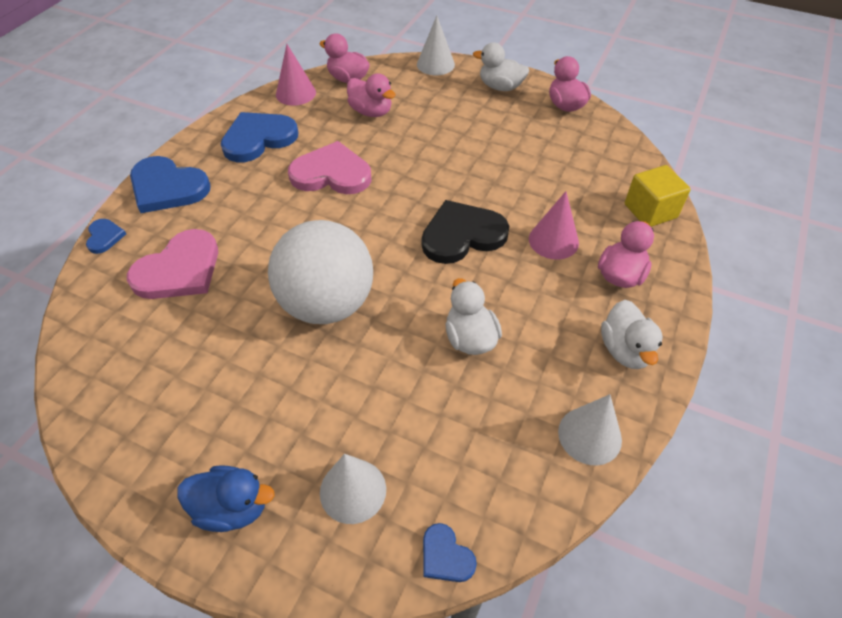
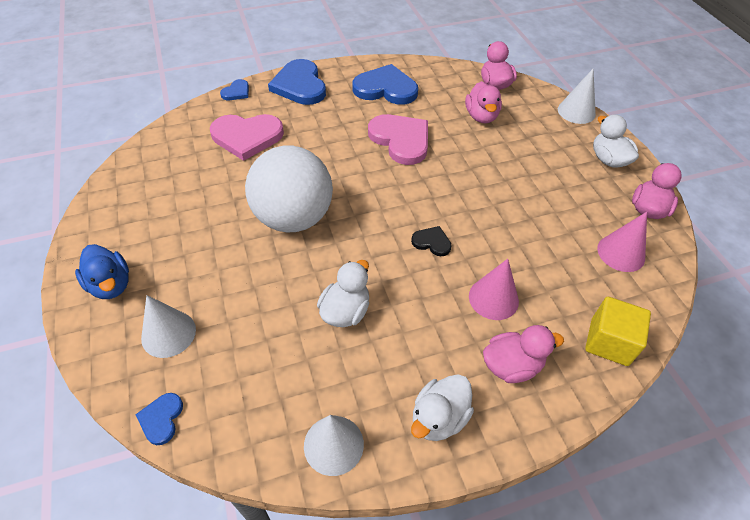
camera: 45 degrees right, 0 degrees up
pink cone [276,44,316,106] -> pink cone moved to [597,212,647,272]
black heart [422,200,509,264] -> black heart [411,226,452,256], size x0.49

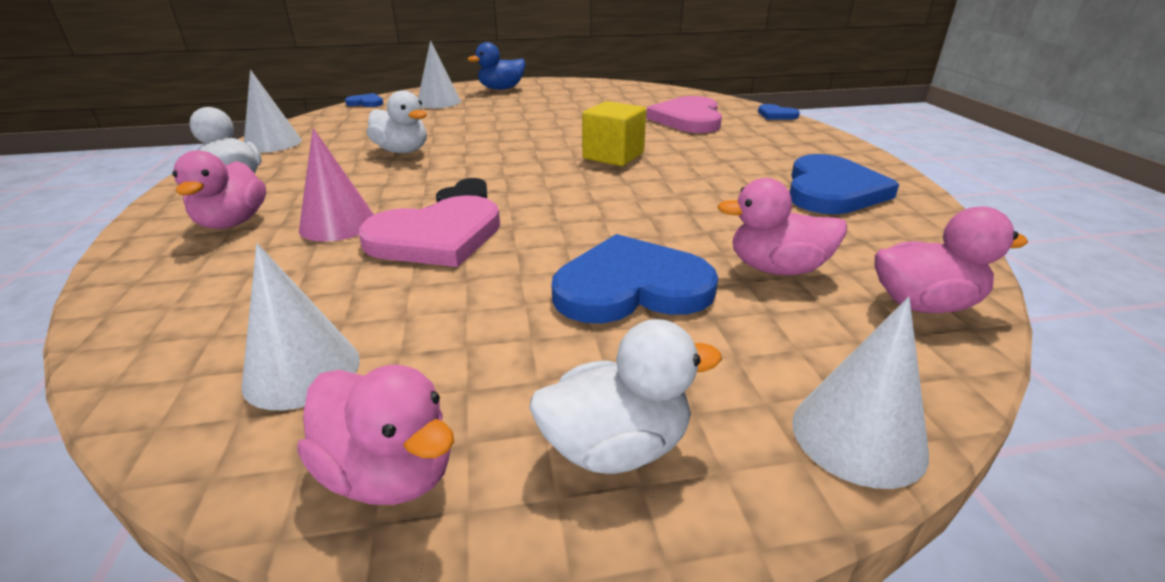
camera: 100 degrees right, 20 degrees down
white ball [245,146,333,232] -> none
blue heart [268,59,326,105] -> blue heart moved to [552,234,718,323]
pink heart [368,114,428,165] -> pink heart moved to [359,195,500,267]
yellow cube [585,297,651,366] -> yellow cube moved to [582,101,646,166]
pink cone [597,212,647,272] -> white cone [241,243,360,410]

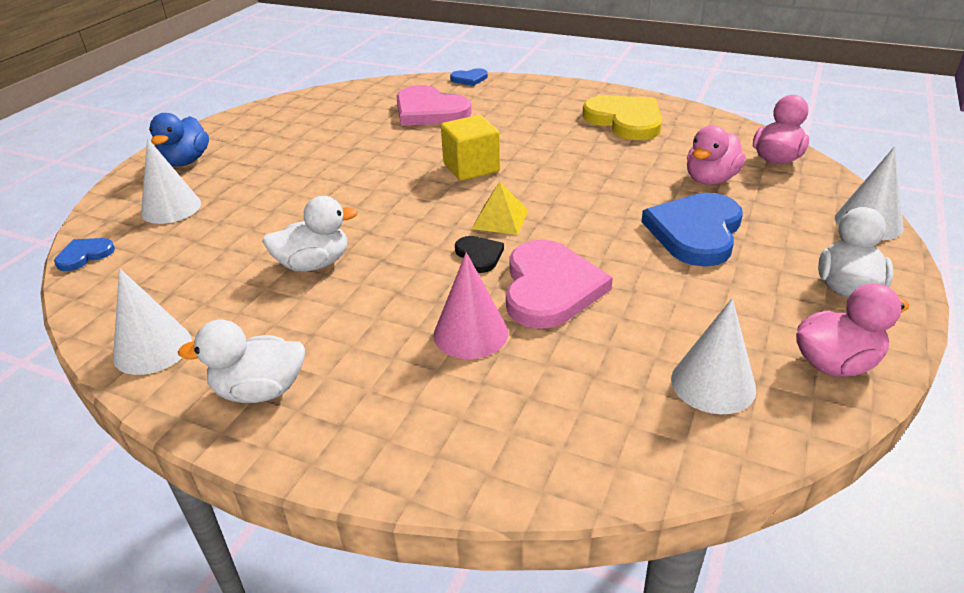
camera: 55 degrees left, 5 degrees up
pink duck [172,150,266,229] -> none
blue heart [789,154,899,214] -> yellow heart [582,95,662,140]
none -> yellow pyramid [472,182,528,235]

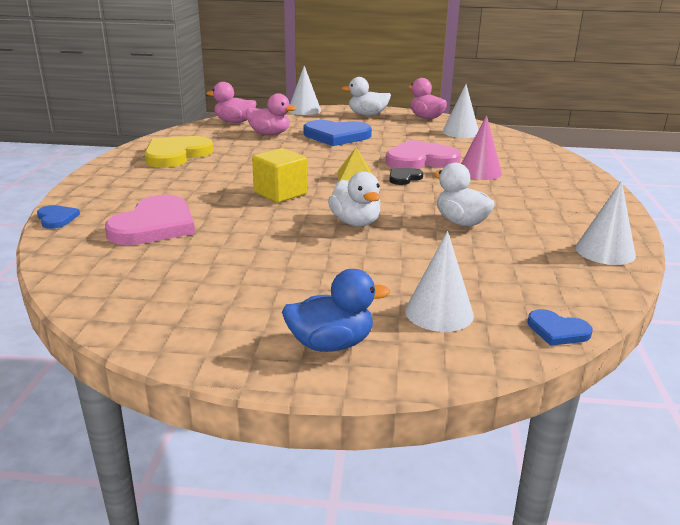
camera: 110 degrees left, 10 degrees down
white duck [178,320,305,403] -> white duck moved to [328,172,381,227]

